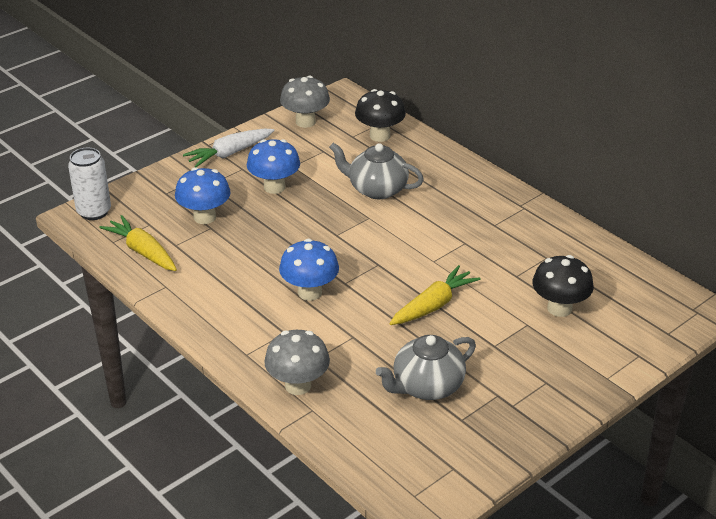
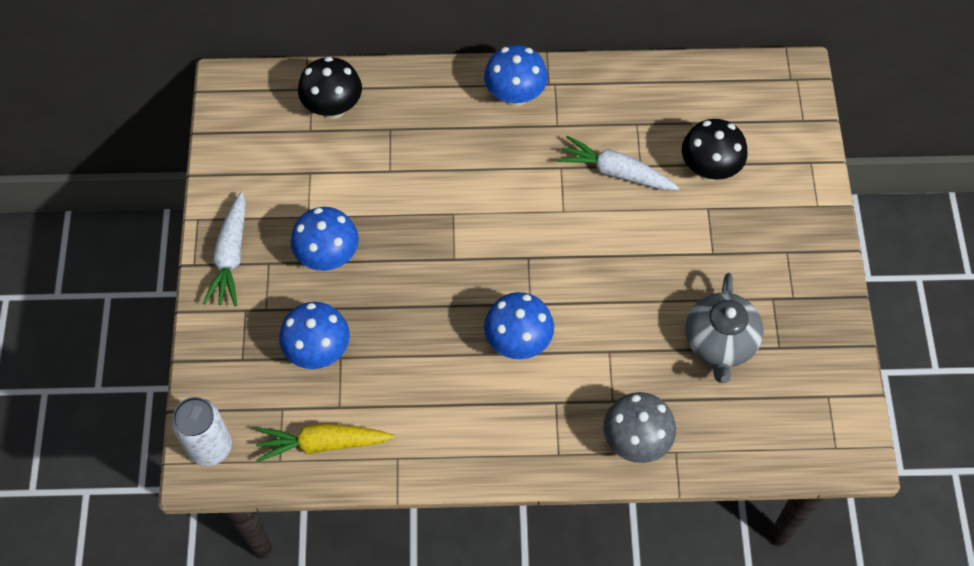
camera: 50 degrees left, 25 degrees up
grey mushroom [280,76,330,128] -> none
grey teapot [329,143,424,199] -> none
yellow carrot [389,265,480,325] -> none
none -> blue mushroom [484,45,548,107]
none -> white carrot [557,135,679,190]

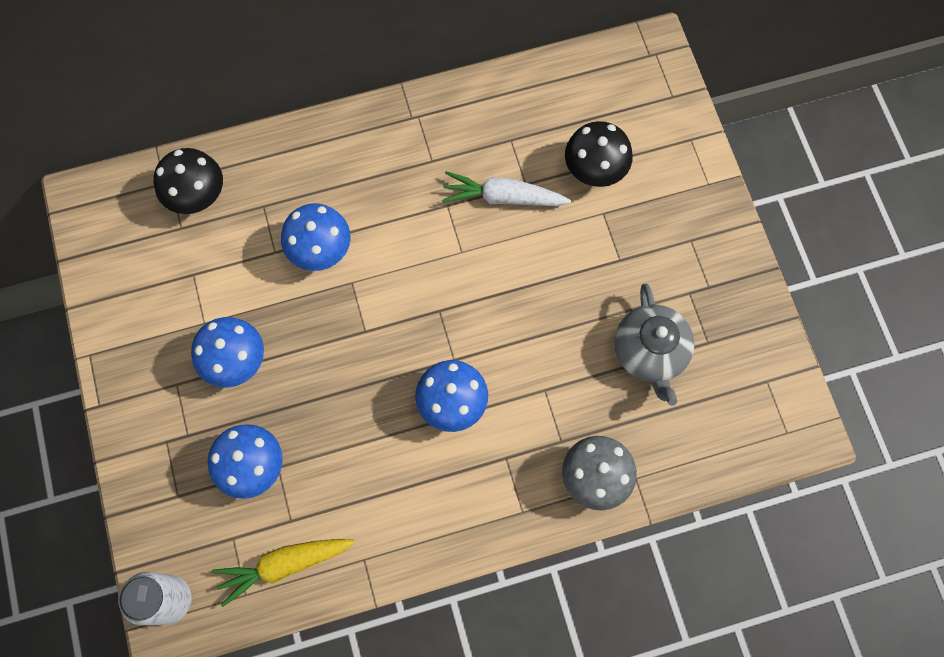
camera: 15 degrees left, 10 degrees up
white carrot [203,192,246,307] -> none
blue mushroom [484,45,548,107] -> blue mushroom moved to [281,203,351,271]

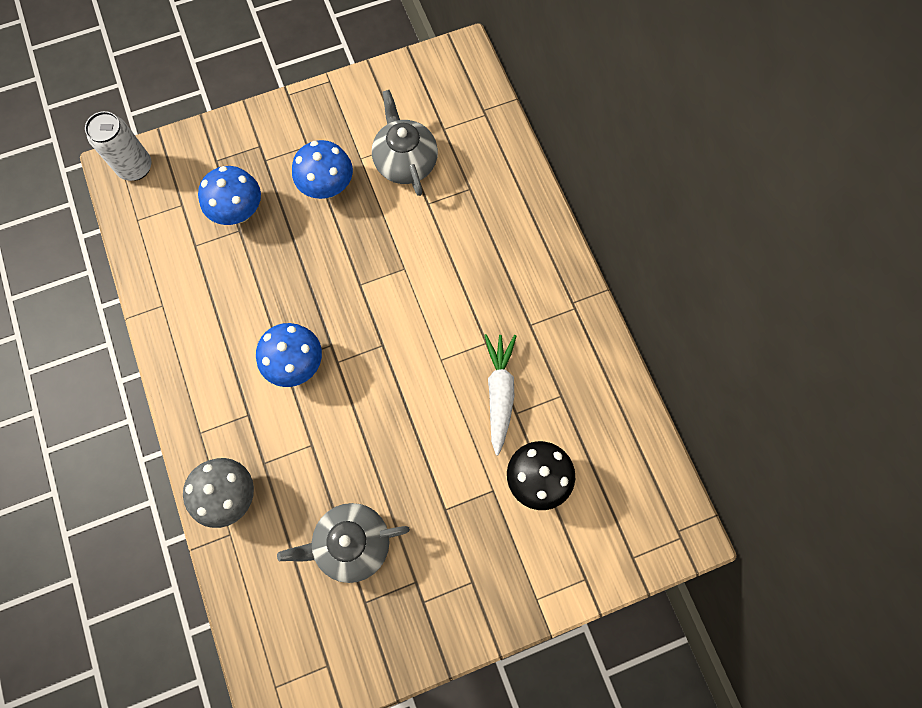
camera: 85 degrees right, 0 degrees up
black mushroom [154,148,223,214] -> none
yellow carrot [212,539,355,607] -> none
blue mushroom [281,203,351,271] -> none
none -> grey teapot [372,90,438,196]

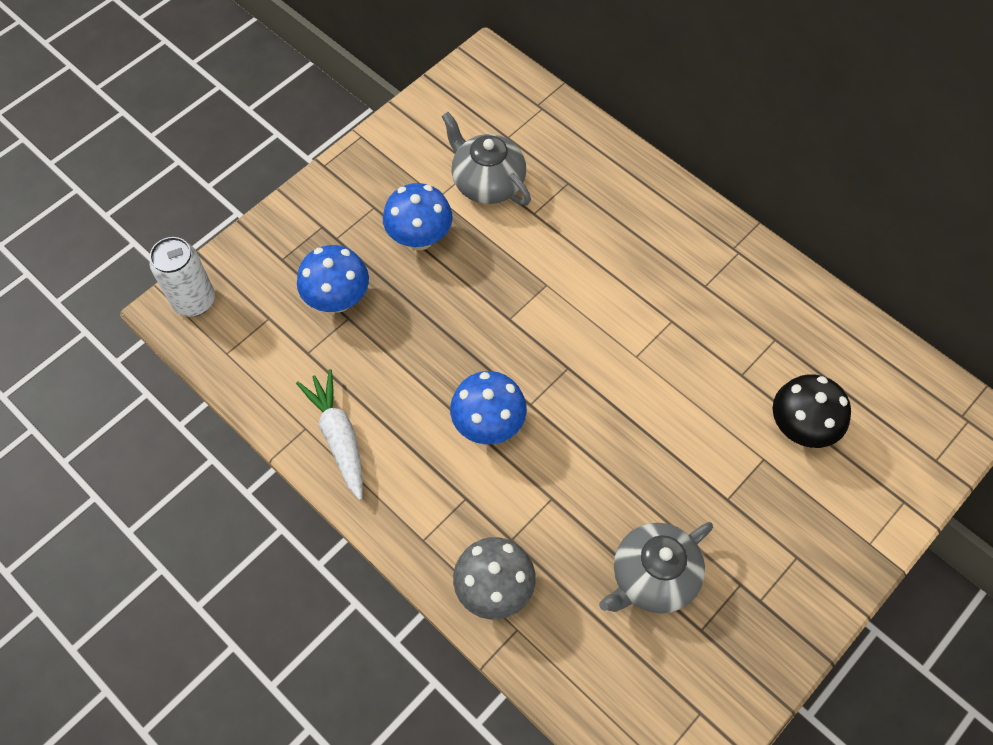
camera: 25 degrees left, 10 degrees down
white carrot [484,334,516,456] -> white carrot moved to [296,369,363,500]

